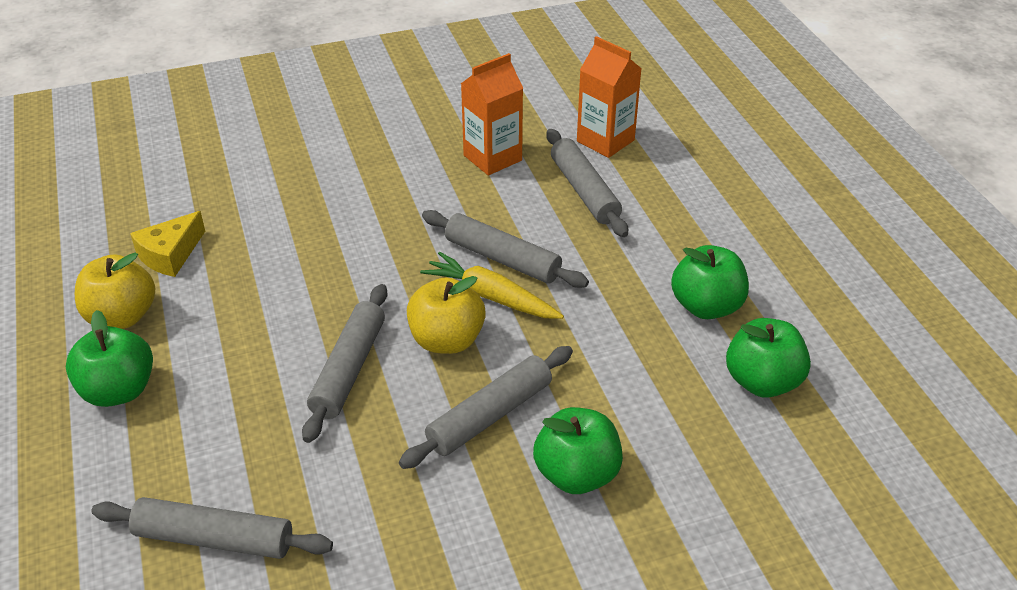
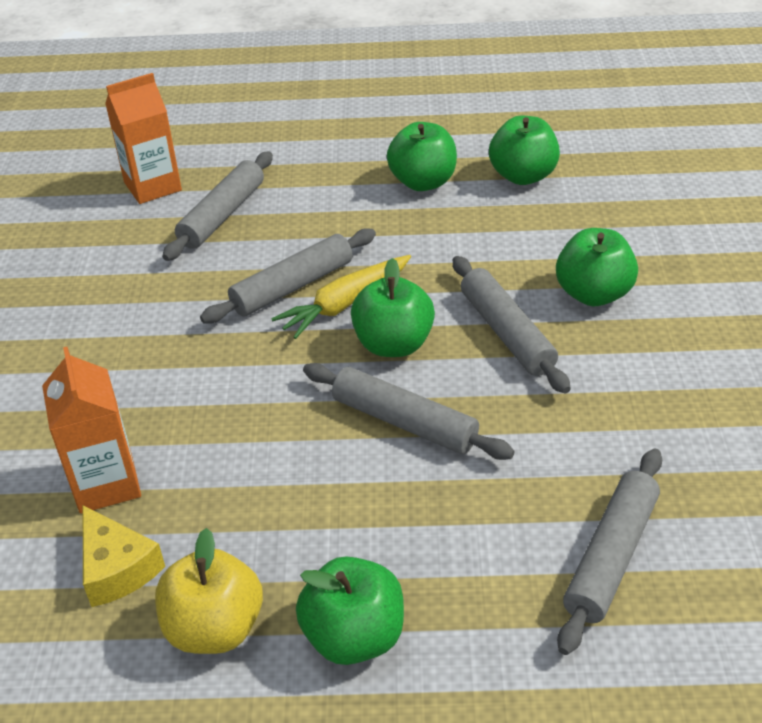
camera: 70 degrees left, 0 degrees up
yellow apple [407,276,486,354] -> green apple [351,258,435,357]
orange carton [461,53,524,175] -> orange carton moved to [42,347,141,513]
grey rolling pin [546,129,628,237] -> grey rolling pin turned 60 degrees counterclockwise [162,151,273,261]

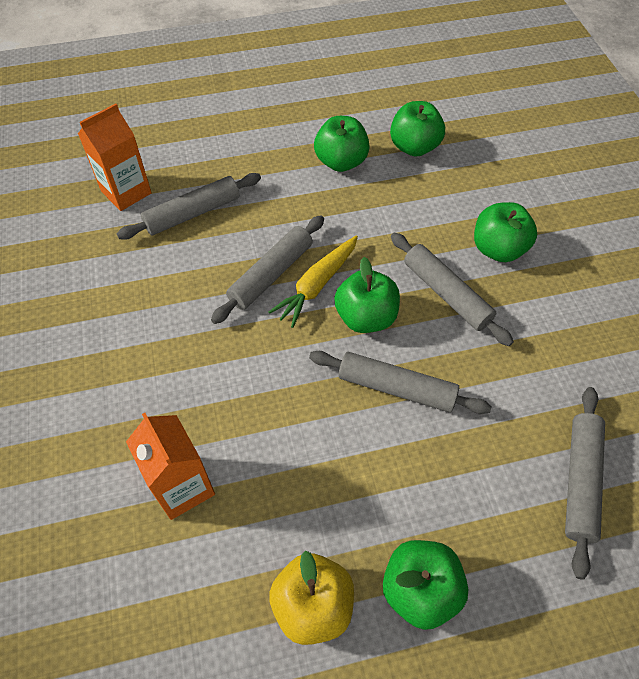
camera: 15 degrees left, 15 degrees up
yellow cheese [83,506,165,607] -> none
grey rolling pin [162,151,273,261] -> grey rolling pin turned 45 degrees clockwise [117,173,261,240]

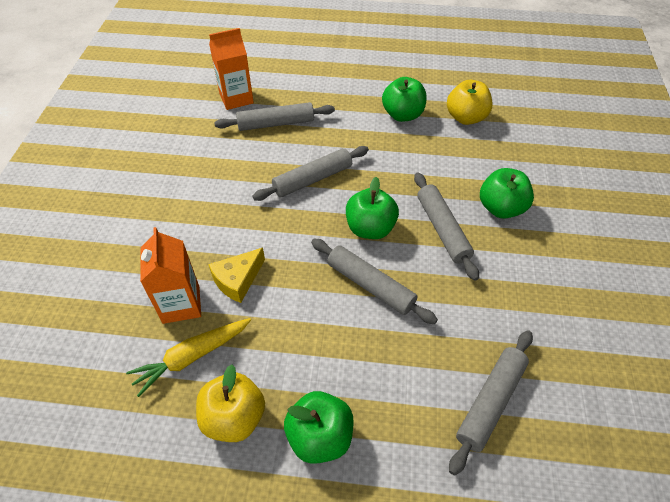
camera: 20 degrees right, 5 degrees down
yellow carrot [268,235,358,328] -> yellow carrot moved to [126,318,251,397]
green apple [390,101,445,157] -> yellow apple [447,80,493,125]
none -> yellow cheese [208,248,265,303]

